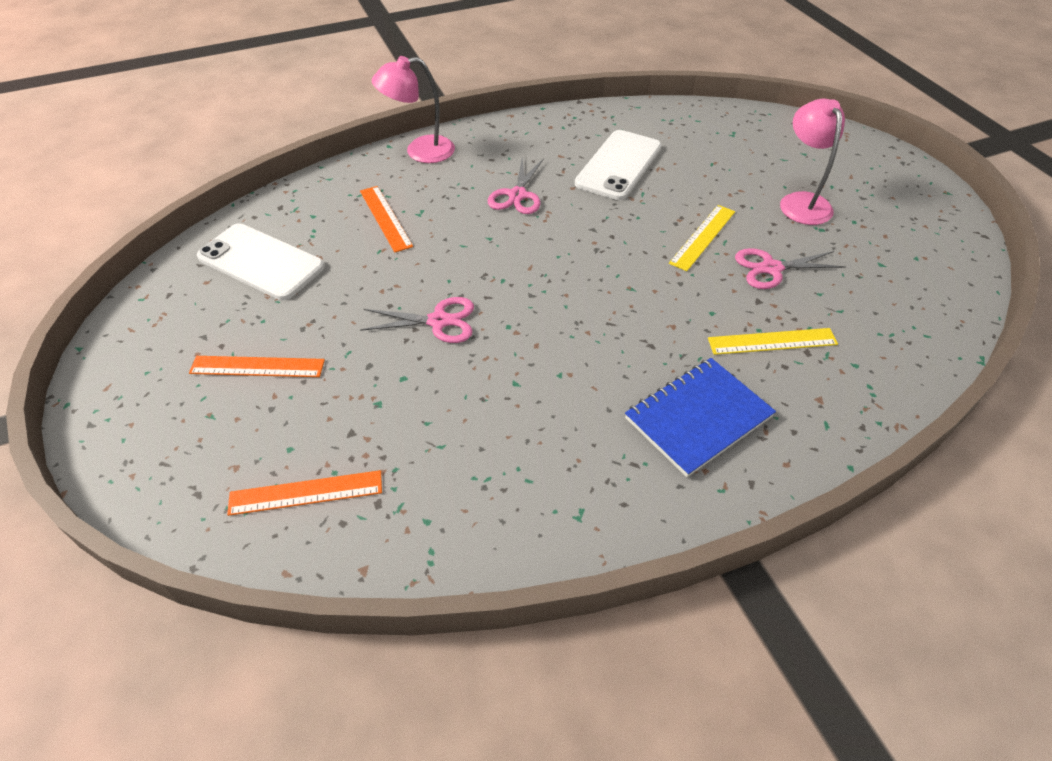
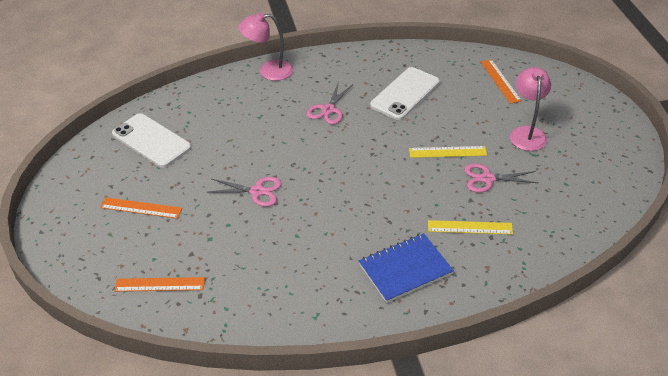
camera: 10 degrees right, 5 degrees down
orange ruler [360,186,413,253] -> orange ruler moved to [481,59,522,104]
yellow ruler [669,205,735,271] -> yellow ruler turned 45 degrees clockwise [409,146,487,158]

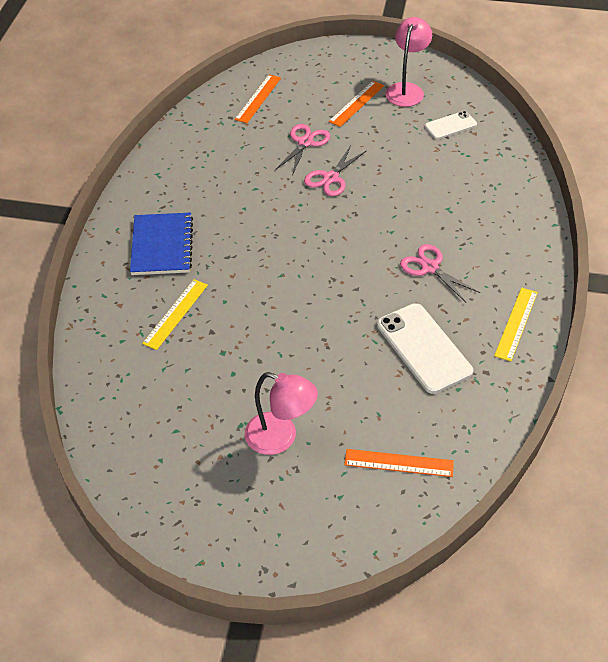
camera: 115 degrees right, 5 degrees up
white phone [112,113,191,168] -> white phone [425,111,477,139], size x0.57
pink lamp [239,12,293,81] -> pink lamp moved to [385,17,432,107]
yellow ruler [409,146,487,158] -> yellow ruler moved to [494,288,538,361]
pink scissors [464,163,538,193] -> pink scissors moved to [275,124,330,176]

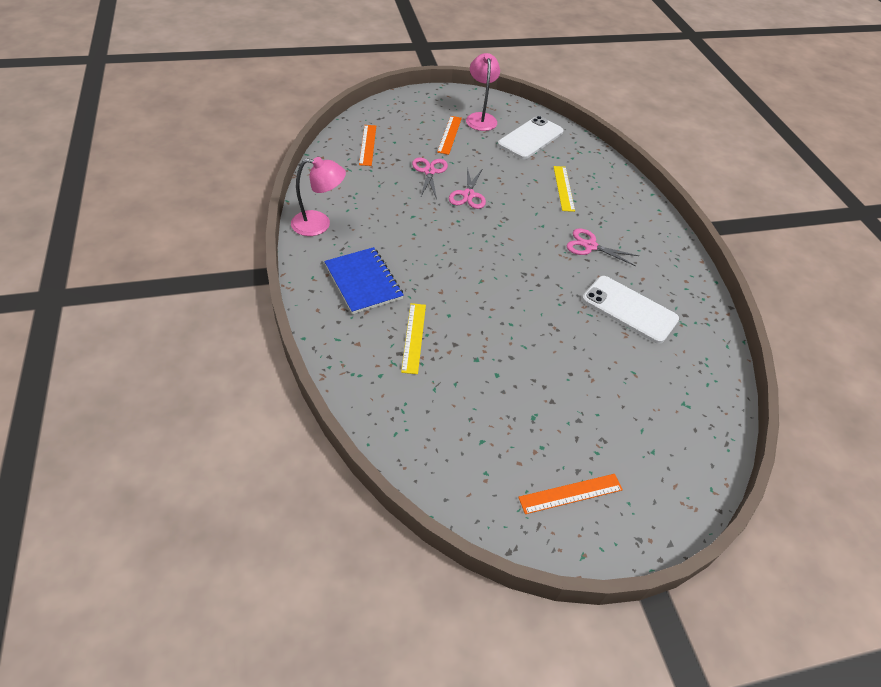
camera: 30 degrees left, 0 degrees up
pink lamp [245,372,318,455] -> pink lamp moved to [291,157,346,236]
orange ruler [344,449,454,477] -> orange ruler moved to [518,474,623,514]
white phone [425,111,477,139] -> white phone [498,116,564,159], size x1.76
yellow ruler [494,288,538,361] -> yellow ruler moved to [554,166,575,212]

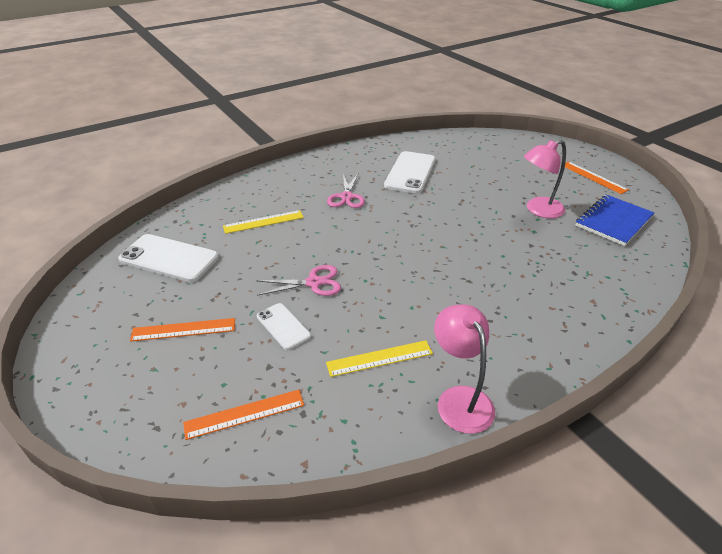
camera: 105 degrees left, 10 degrees down
blue notebook [324,247,404,314] -> blue notebook moved to [575,194,655,246]
yellow ruler [401,303,426,374] -> yellow ruler moved to [326,340,433,377]
pink scissors [412,158,448,199] -> white phone [257,303,311,350]
pink lamp [466,53,500,131] -> pink lamp moved to [524,140,566,218]

